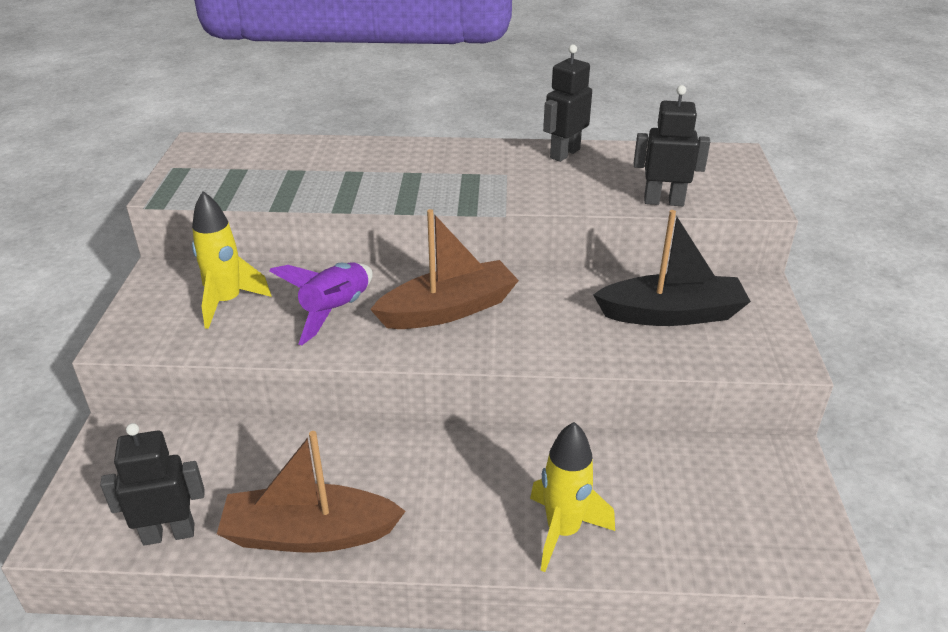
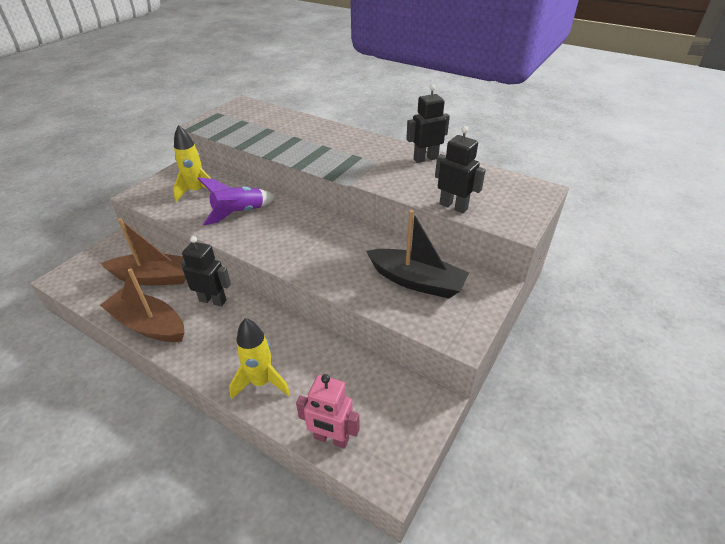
camera: 30 degrees right, 5 degrees up
black robot [100,423,205,546] -> black robot moved to [181,236,231,307]
brown boat [370,209,519,329] -> brown boat moved to [100,218,186,285]
none -> pink robot [296,374,360,449]

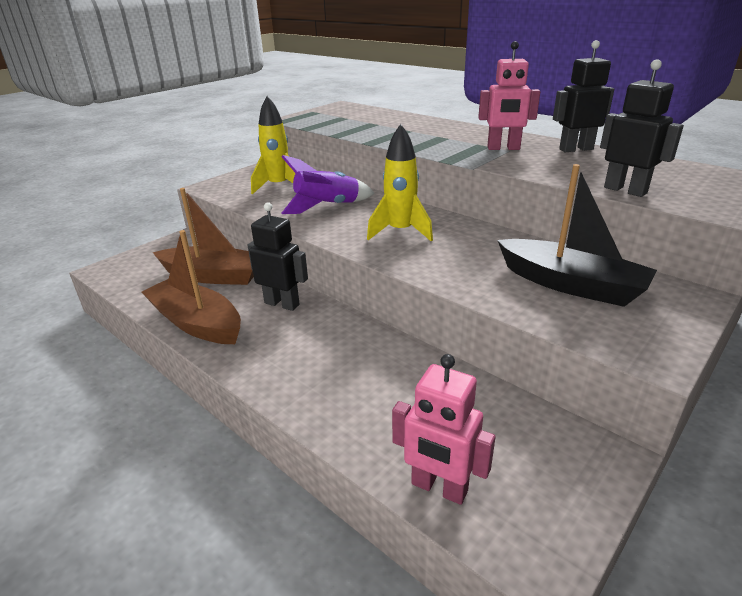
camera: 10 degrees right, 10 degrees down
yellow rocket [229,318,290,399] -> yellow rocket moved to [367,124,433,242]
none -> pink robot [478,41,540,150]

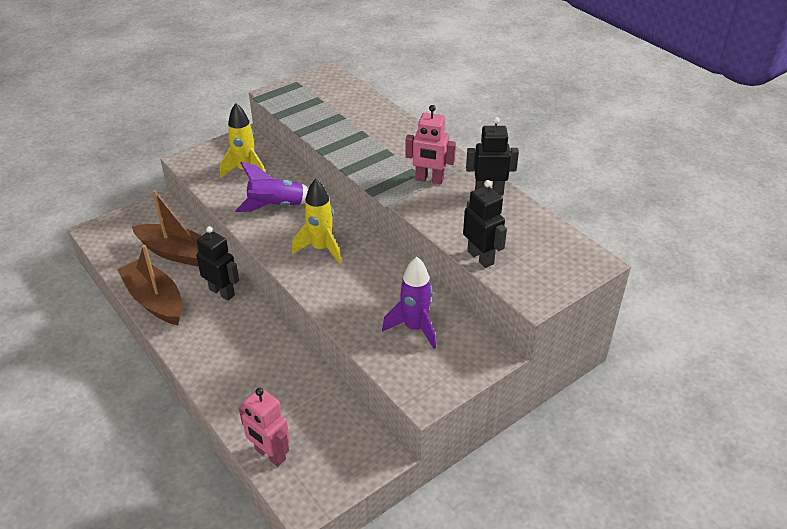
camera: 10 degrees right, 10 degrees up
black boat [497,164,657,307] -> purple rocket [382,257,436,349]

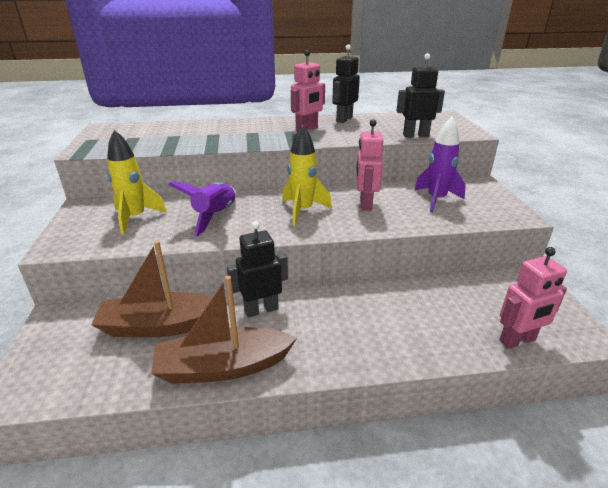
camera: 60 degrees left, 10 degrees down
brown boat [132,190,202,267] -> brown boat turned 150 degrees counterclockwise [91,241,227,337]
none -> pink robot [356,119,383,211]

